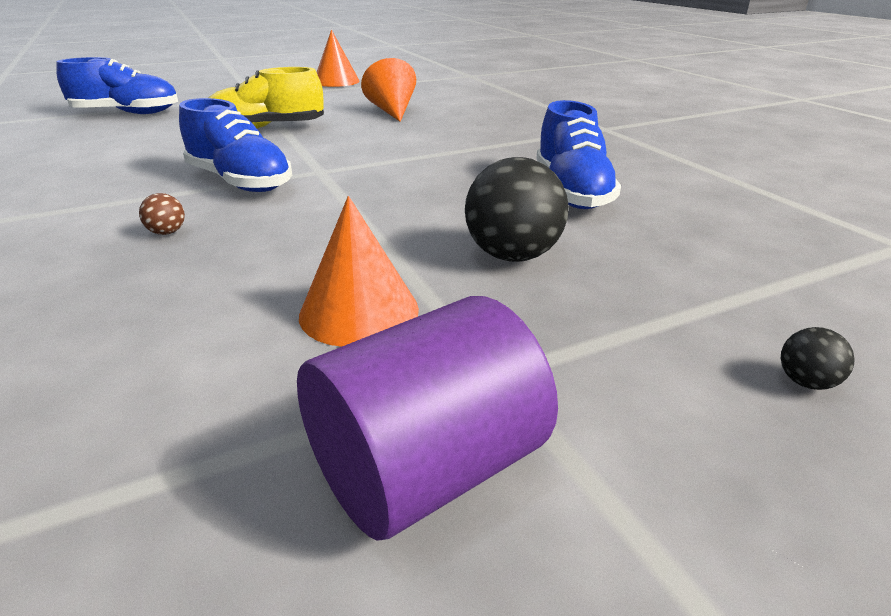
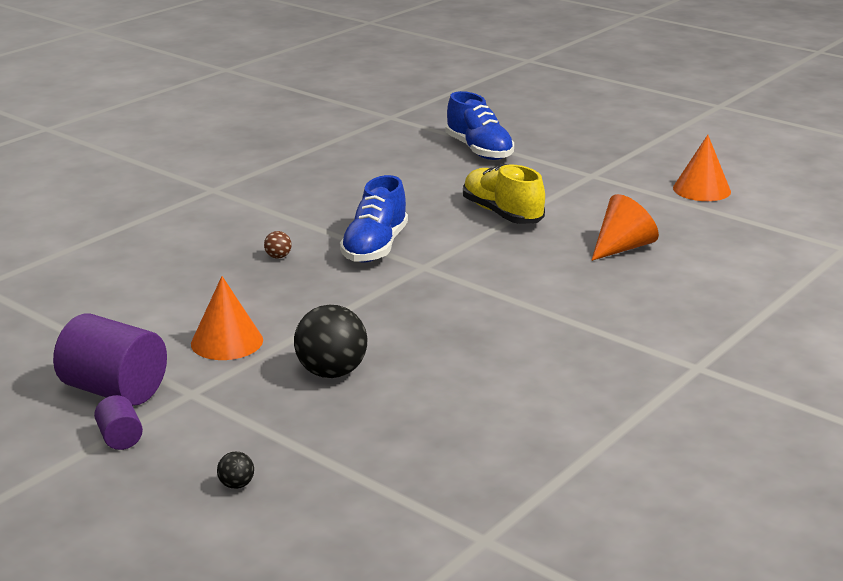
camera: 65 degrees right, 5 degrees down
blue shoe [536,100,621,209] -> none
none -> purple cylinder [94,395,143,450]

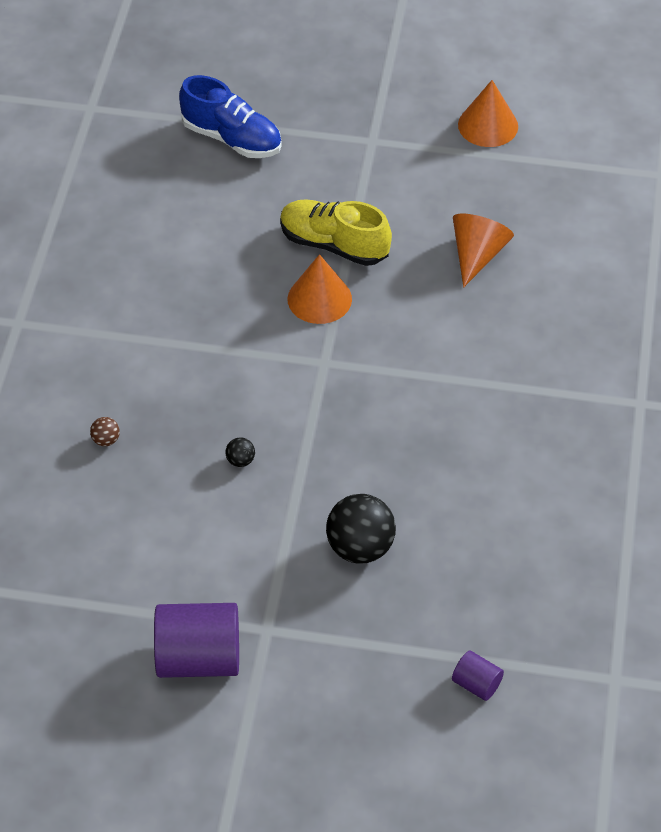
camera: 30 degrees left, 25 degrees up
purple cylinder [94,395,143,450] -> purple cylinder moved to [452,651,504,701]
orange cone [191,276,263,360] -> orange cone moved to [287,254,352,324]
black ball [217,452,254,489] -> black ball moved to [225,437,255,467]
brown ball [264,231,292,259] -> brown ball moved to [90,417,120,446]
blue shoe [340,175,408,262] -> none

